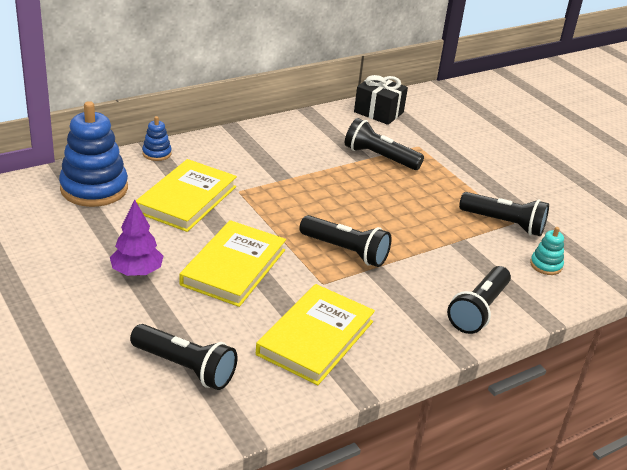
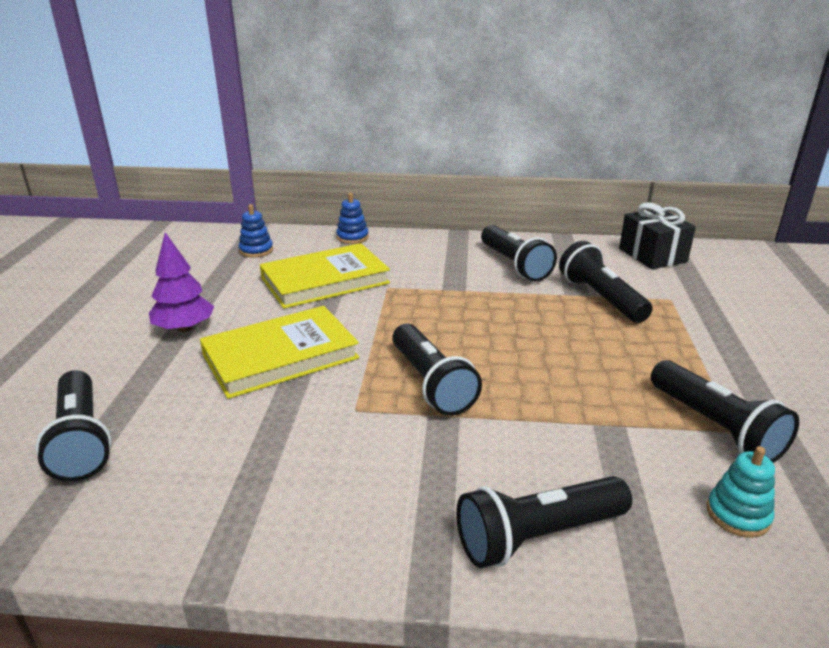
camera: 40 degrees right, 5 degrees down
blue stacking toy [59,101,128,207] -> blue stacking toy [239,204,273,257], size x0.46
yellow book [256,284,375,385] -> none
none -> black flashlight [481,225,557,281]

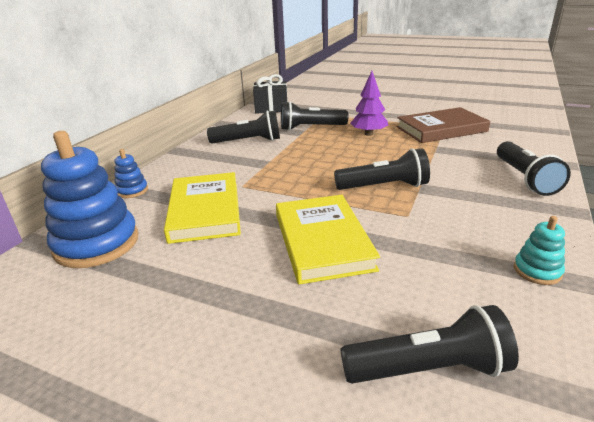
camera: 70 degrees left, 0 degrees up
purple tree [149,232,214,333] -> purple tree moved to [350,71,388,136]
blue stacking toy [239,204,273,257] -> blue stacking toy [41,131,138,268], size x2.15
black flashlight [651,360,799,463] -> brown book [397,107,490,143]
turquoise stacking toy [707,446,775,538] -> turquoise stacking toy moved to [514,216,565,285]

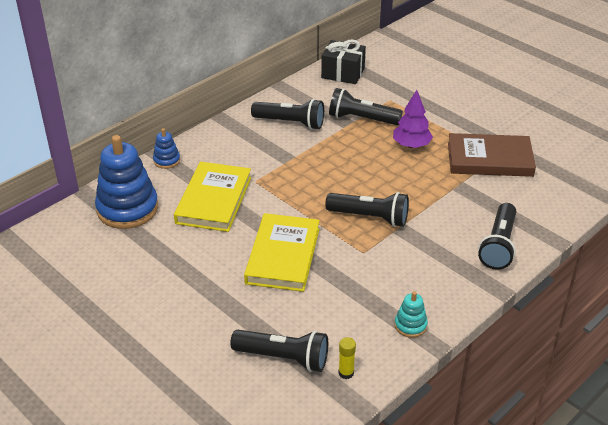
camera: 20 degrees right, 10 degrees up
none -> yellow glue stick [339,337,356,379]

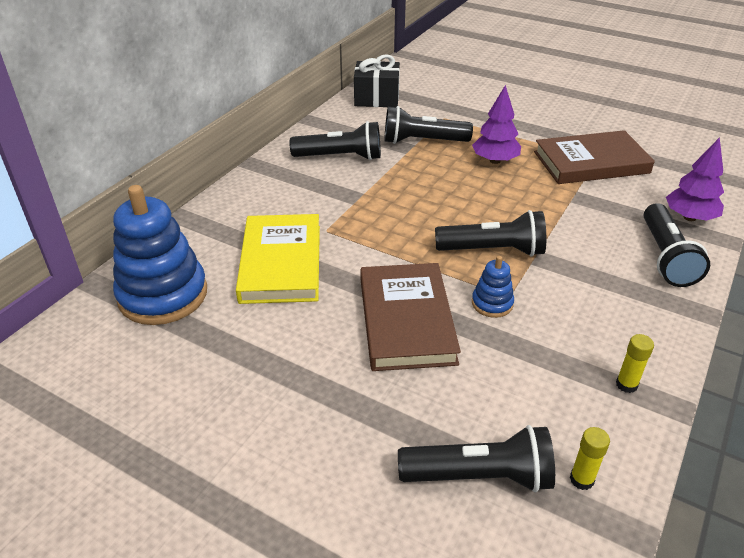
camera: 15 degrees left, 0 degrees up
blue stacking toy [153,128,180,169] -> blue stacking toy moved to [472,256,514,318]
yellow book [244,213,320,292] -> brown book [360,263,461,371]
turquoise stacking toy [394,291,428,338] -> yellow glue stick [616,334,654,393]
none -> purple tree [666,137,724,221]

